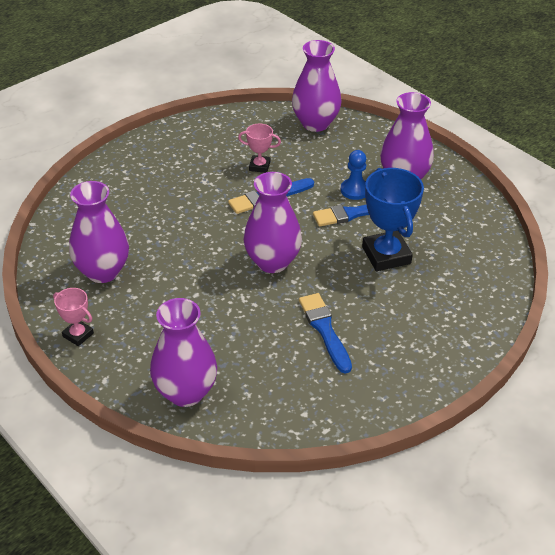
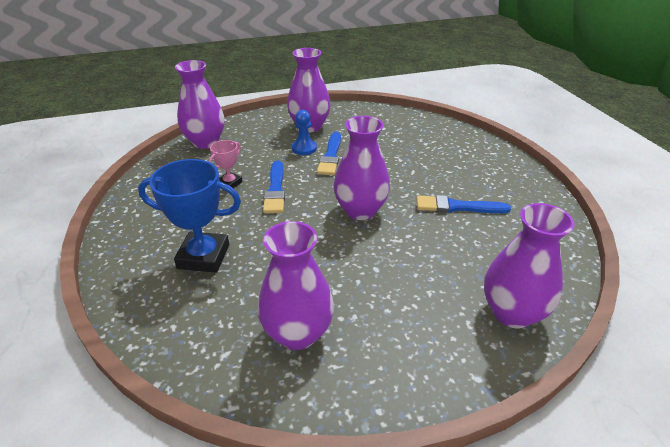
camera: 65 degrees left, 5 degrees down
pink trophy [53,288,94,346] -> none
blue trophy [362,168,424,271] -> blue trophy moved to [138,159,241,273]

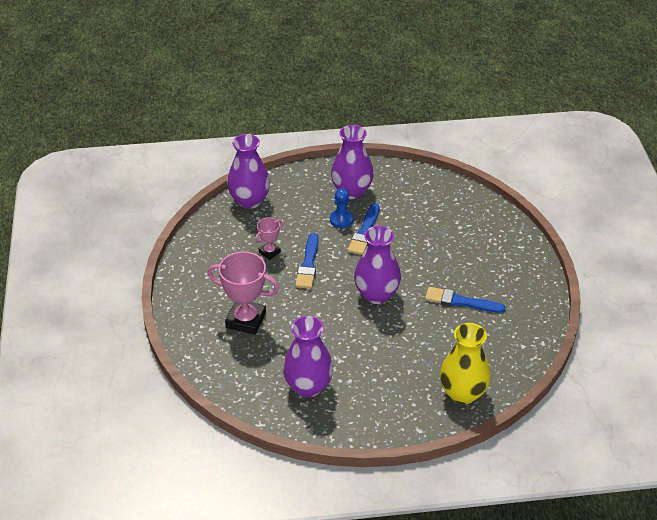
camera: 10 degrees right, 5 degrees up
blue trophy [138,159,241,273] -> pink trophy [207,252,279,335]
purple vase [484,203,575,328] -> yellow vase [440,323,491,404]

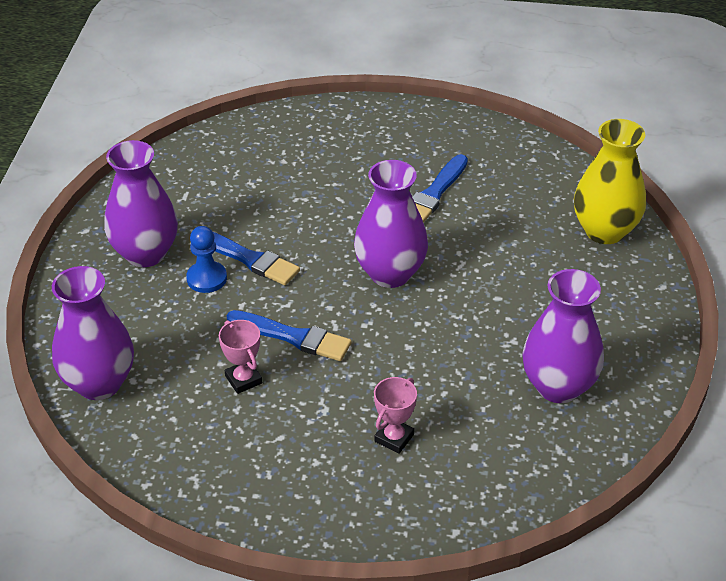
camera: 75 degrees left, 0 degrees up
pink trophy [207,252,279,335] -> pink trophy [374,377,417,454], size x0.53

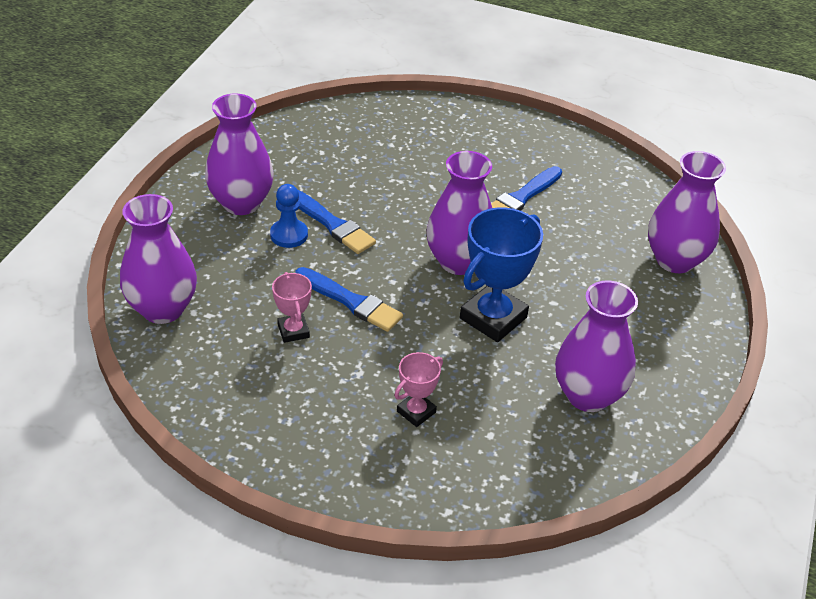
camera: 10 degrees right, 0 degrees up
yellow vase [574,119,646,244] -> purple vase [648,151,726,273]
none -> blue trophy [460,207,543,342]

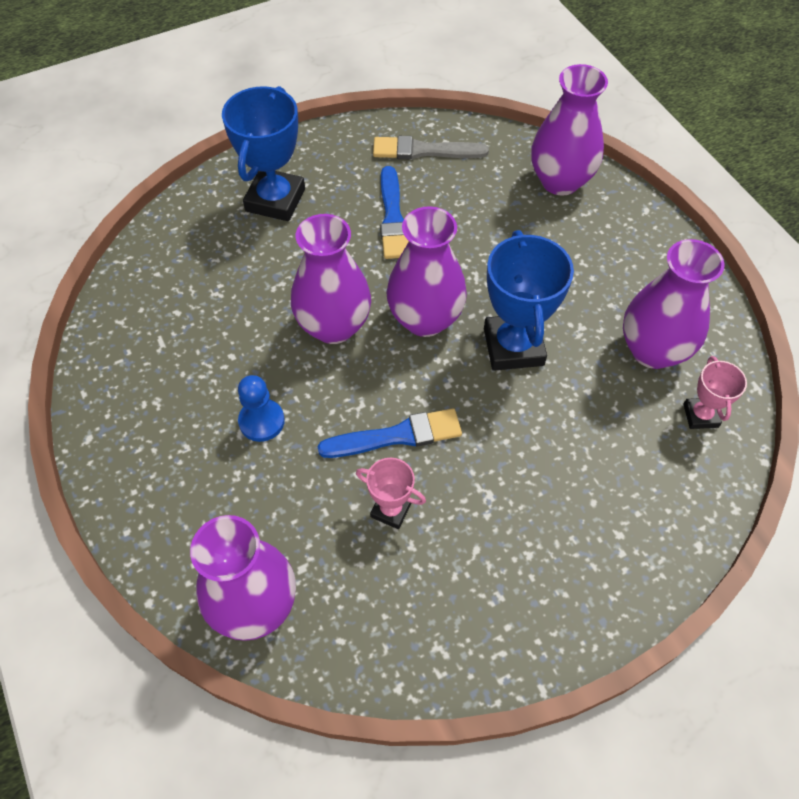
camera: 45 degrees left, 15 degrees up
purple vase [205,93,274,215] -> purple vase moved to [291,214,371,344]
blue brush [298,190,376,254] -> none
pink trophy [394,352,443,427] -> pink trophy moved to [683,356,747,429]
none -> blue trophy [222,86,305,221]
none -> grey brush [373,136,489,159]

